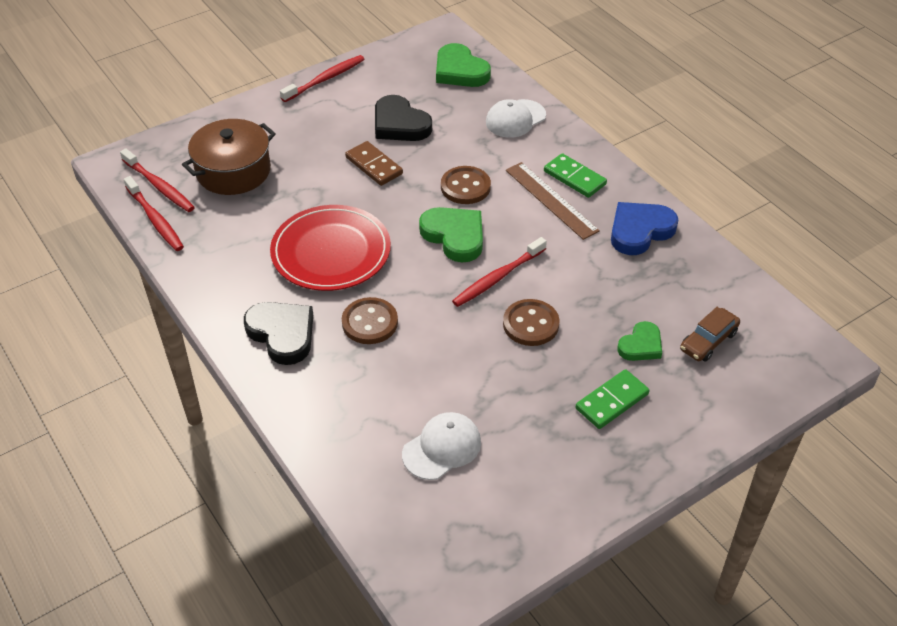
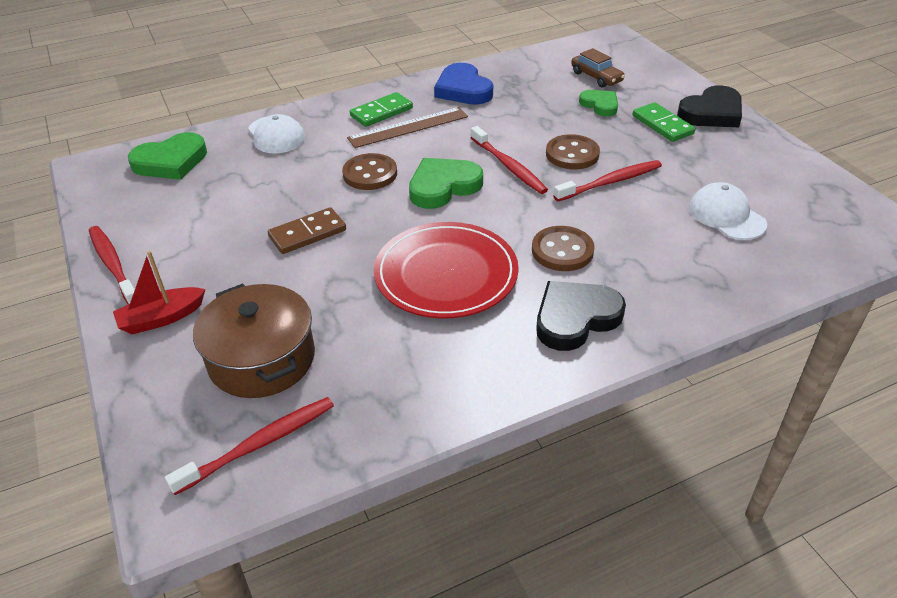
camera: 80 degrees left, 5 degrees down
red toothbrush [124,176,184,251] -> red toothbrush moved to [553,160,662,201]
black heart [375,95,432,141] -> black heart moved to [677,85,742,127]
none -> red boat [113,251,206,334]

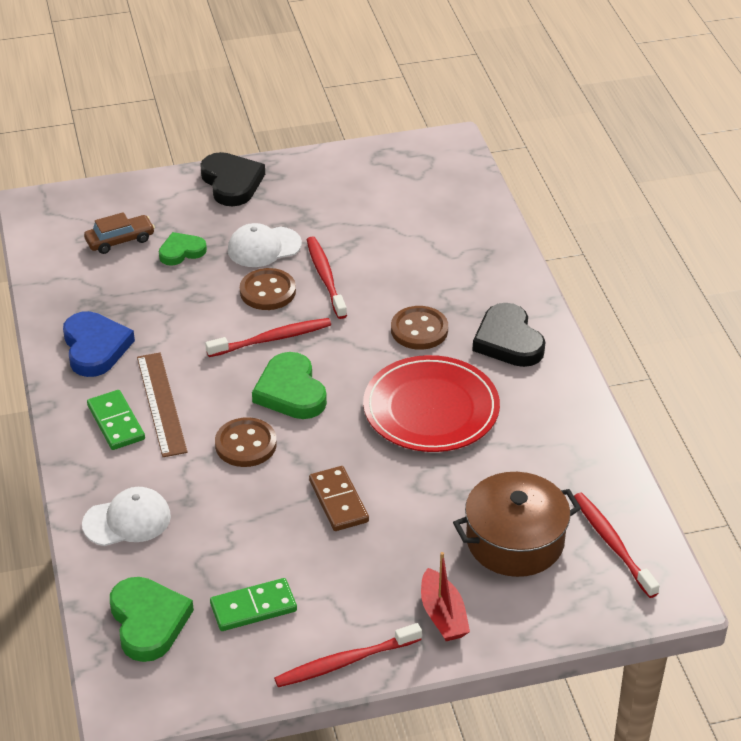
camera: 80 degrees left, 0 degrees up
blue heart [434,63,493,105] -> blue heart turned 90 degrees counterclockwise [63,311,135,377]
green domino [633,102,696,142] -> green domino moved to [210,578,297,631]
white cap [689,182,767,240] -> white cap moved to [228,223,302,267]

